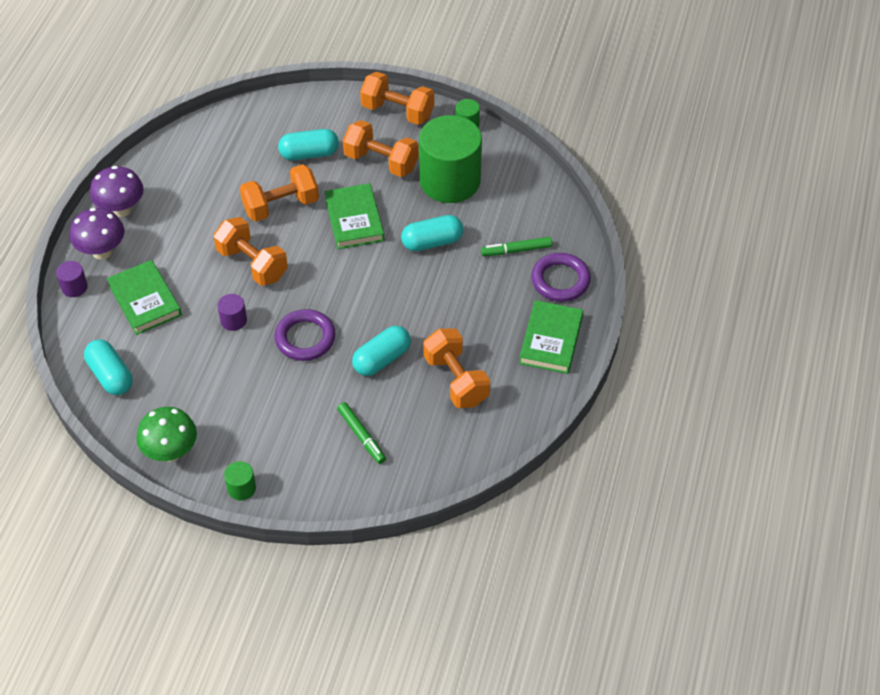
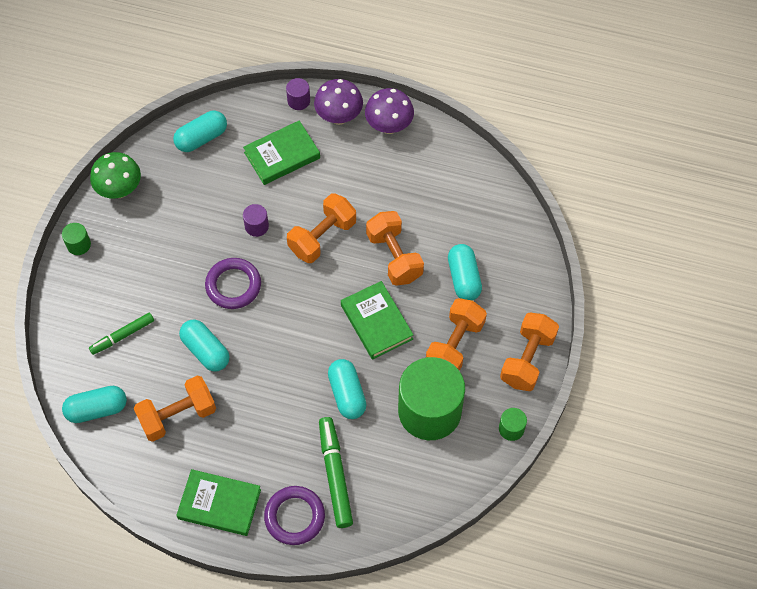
camera: 90 degrees right, 10 degrees up
green book [324,183,384,249] -> green book turned 75 degrees clockwise [341,281,413,359]
green marker [481,237,552,256] -> green marker [319,417,353,528], size x1.54
none -> turquoise capsule [62,386,127,423]

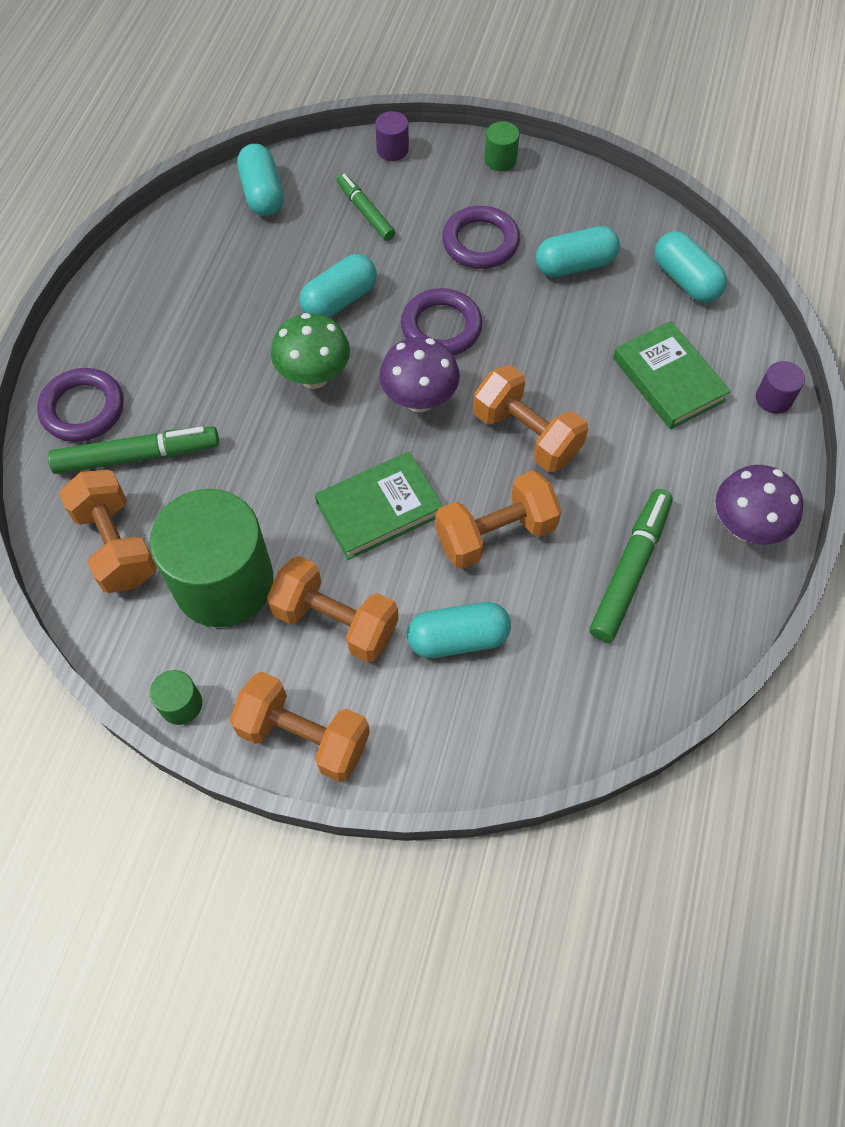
camera: 90 degrees right, 0 degrees up
green mushroom [90,152,141,199] -> green mushroom moved to [271,313,350,389]
orange dumbbell [134,375,216,442] -> orange dumbbell moved to [59,470,157,593]
green book [176,469,261,536] -> none
purple cylinder [243,204,269,237] -> purple cylinder moved to [375,111,409,161]
purple mushroom [314,79,363,125] -> purple mushroom moved to [380,337,460,413]
turquoise capsule [328,359,366,419] -> turquoise capsule moved to [536,226,620,277]
none -> purple ring [442,206,520,269]
none -> green marker [589,489,673,642]

